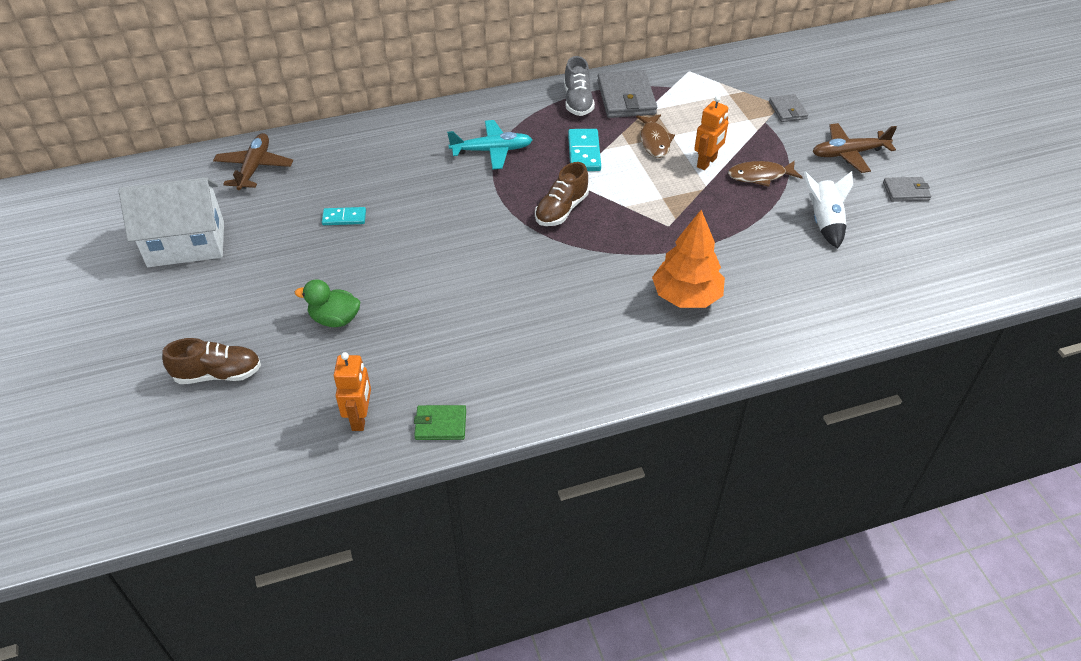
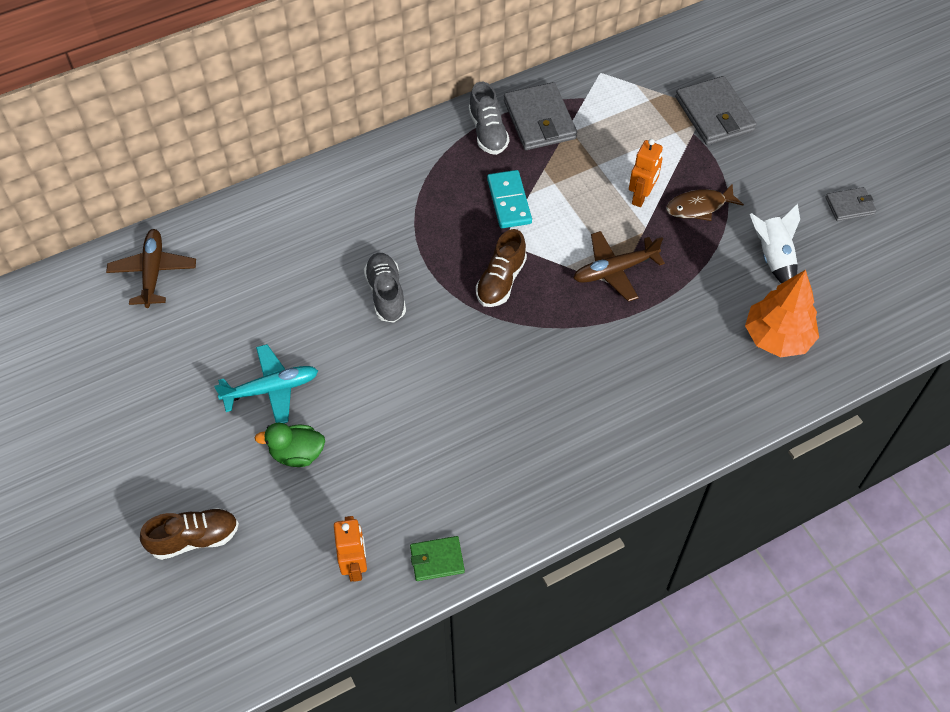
camera: 10 degrees left, 10 degrees up
white house [118,177,224,267] -> none
turquoise domino [322,207,366,225] -> none
turquoise plane [447,120,532,170] -> turquoise plane moved to [214,344,318,423]
brown fish [636,114,675,158] -> none
orange tree [652,210,725,308] -> orange tree moved to [745,270,819,357]
grey wallet [769,94,808,122] -> grey wallet [675,76,757,145], size x1.82
brown plane [813,123,897,173] -> brown plane moved to [573,231,665,302]
none -> grey shoe [364,253,406,323]

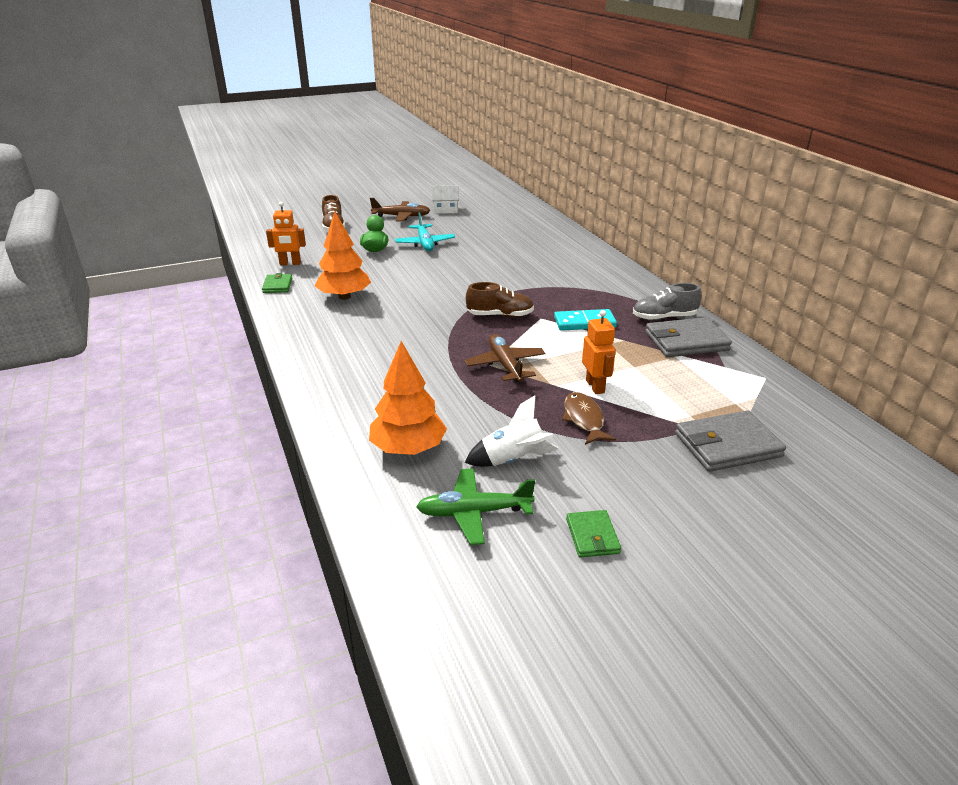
camera: 95 degrees right, 25 degrees down
brown plane [106,229,196,308] -> brown plane moved to [370,198,431,221]
grey shoe [364,253,406,323] -> none
brown shoe [476,229,527,307] -> brown shoe turned 150 degrees clockwise [466,282,534,317]
orange robot [629,139,663,207] -> orange robot turned 135 degrees counterclockwise [582,310,616,394]
grey wallet [825,187,876,221] -> green wallet [566,510,621,558]
none -> orange tree [315,212,371,300]
none -> green plane [416,468,535,545]
none -> white house [432,185,459,214]

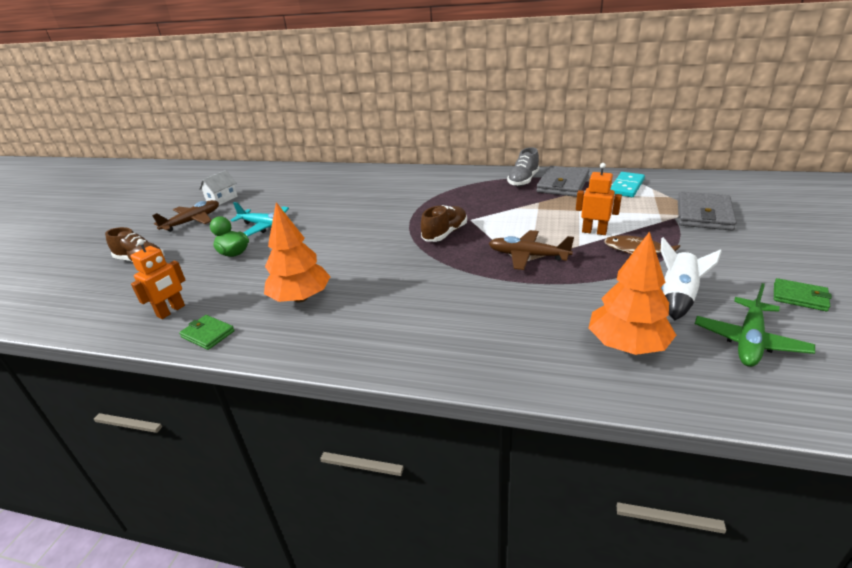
camera: 50 degrees left, 0 degrees up
turquoise domino [554,309,617,331] -> turquoise domino moved to [610,172,645,197]

